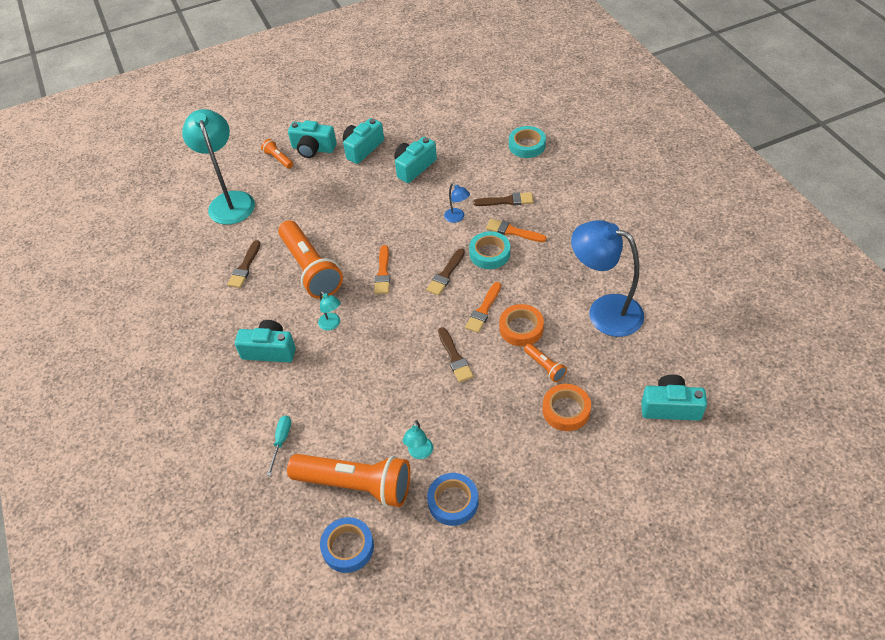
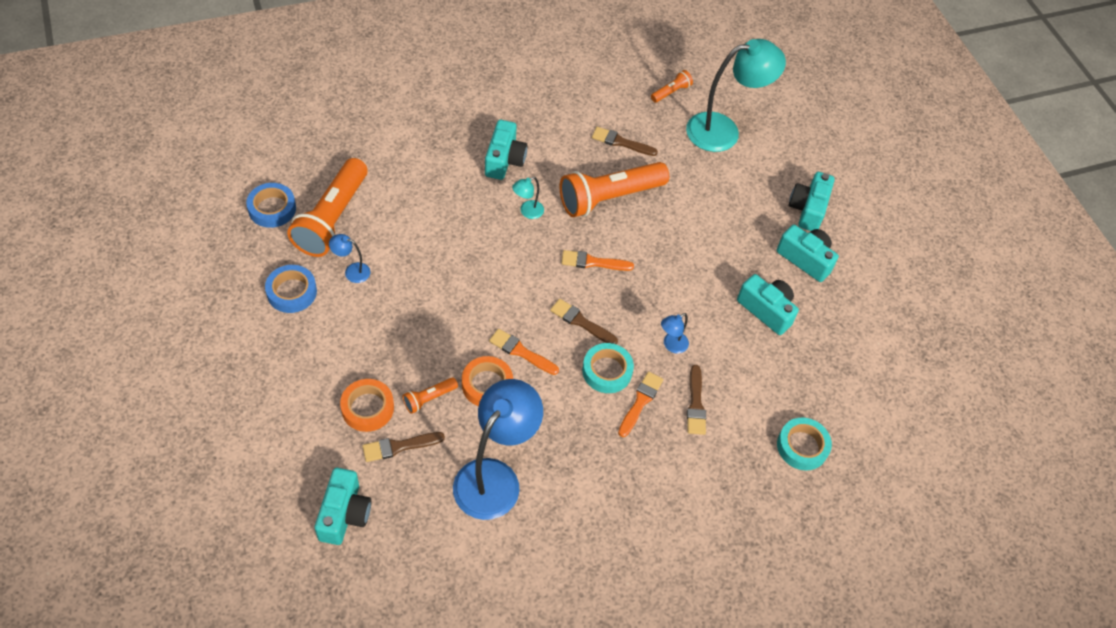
camera: 85 degrees right, 5 degrees up
orange flashlight [261,139,293,169] -> orange flashlight moved to [651,70,693,103]
turquoise screwdriver [267,415,291,476] -> none
turquoise lamp [403,420,433,459] -> blue lamp [329,234,370,283]
brown brush [438,327,474,382] -> brown brush moved to [362,432,445,462]

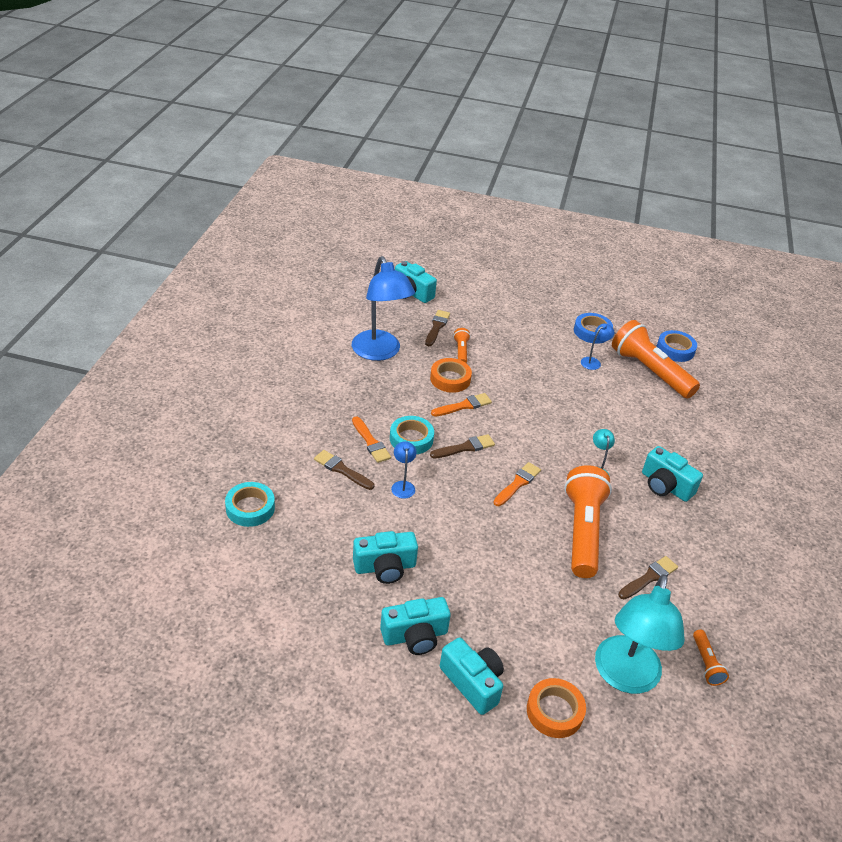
camera: 125 degrees right, 15 degrees down
orange tape [340,379,394,432] -> orange tape moved to [527,678,586,738]

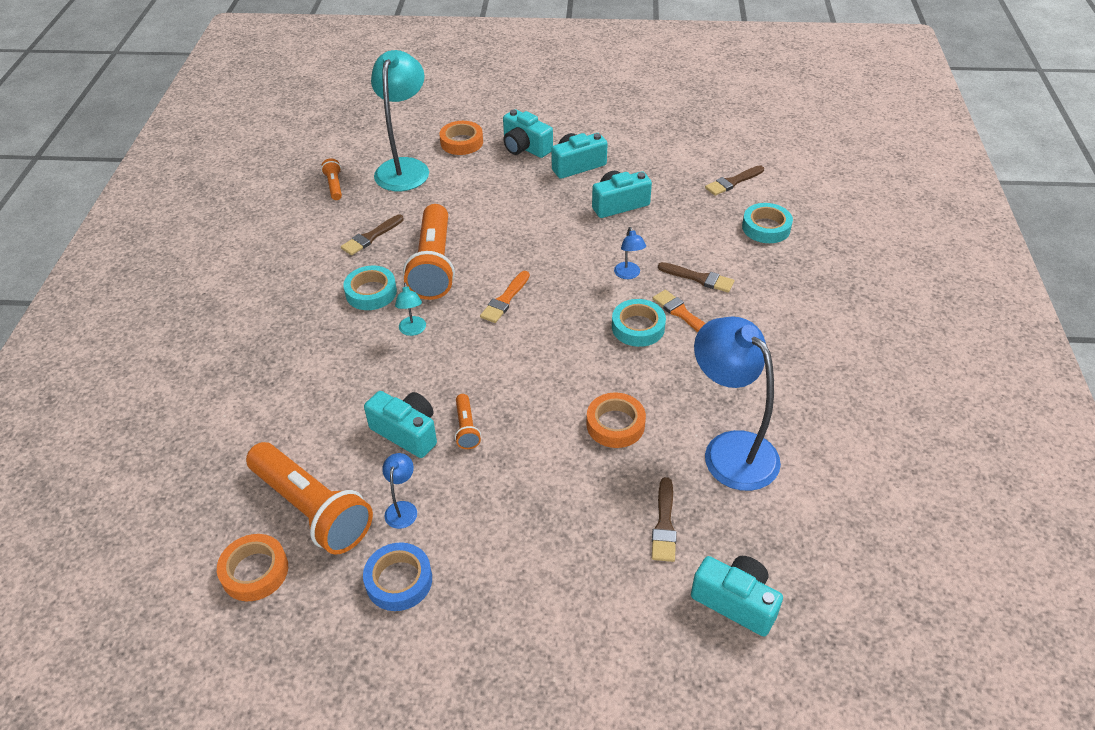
camera: 175 degrees right, 5 degrees up
brown brush [430,434,495,458] -> brown brush moved to [705,165,764,196]
orange brush [431,393,492,417] -> none
orange flashlight [453,328,470,363] -> orange flashlight moved to [455,394,481,449]
blue lamp [581,323,614,370] -> blue lamp turned 150 degrees clockwise [382,453,417,529]
turquoise camera [642,446,703,502] -> turquoise camera moved to [364,391,437,458]
blue tape [657,330,697,362] -> orange tape [217,534,288,601]
none -> turquoise tape [343,265,397,310]

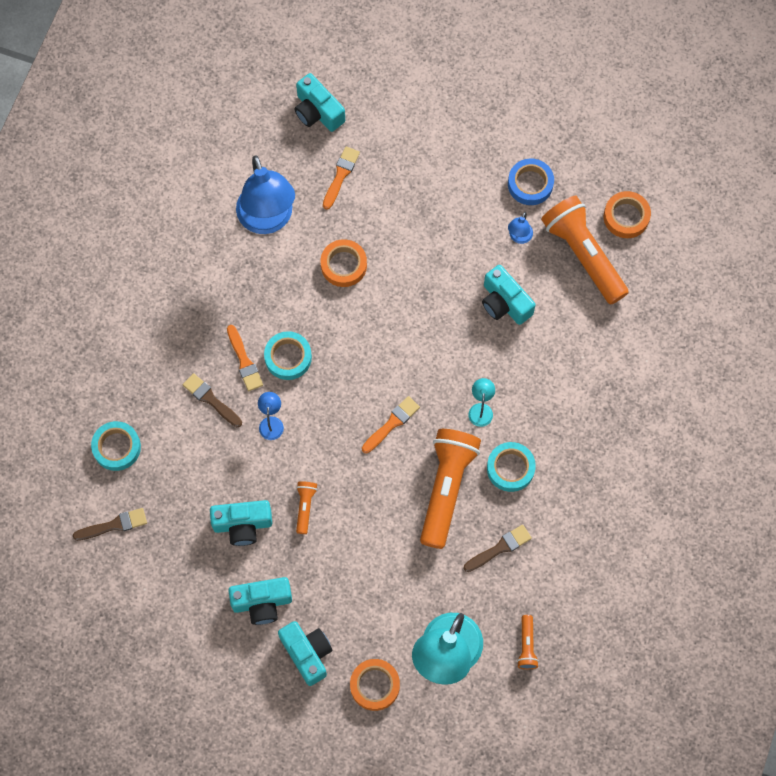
camera: 165 degrees left, 25 degrees up
orange flashlight [455,394,481,449] -> orange flashlight moved to [296,481,317,534]
brown brush [652,477,677,562] -> orange brush [323,146,360,210]

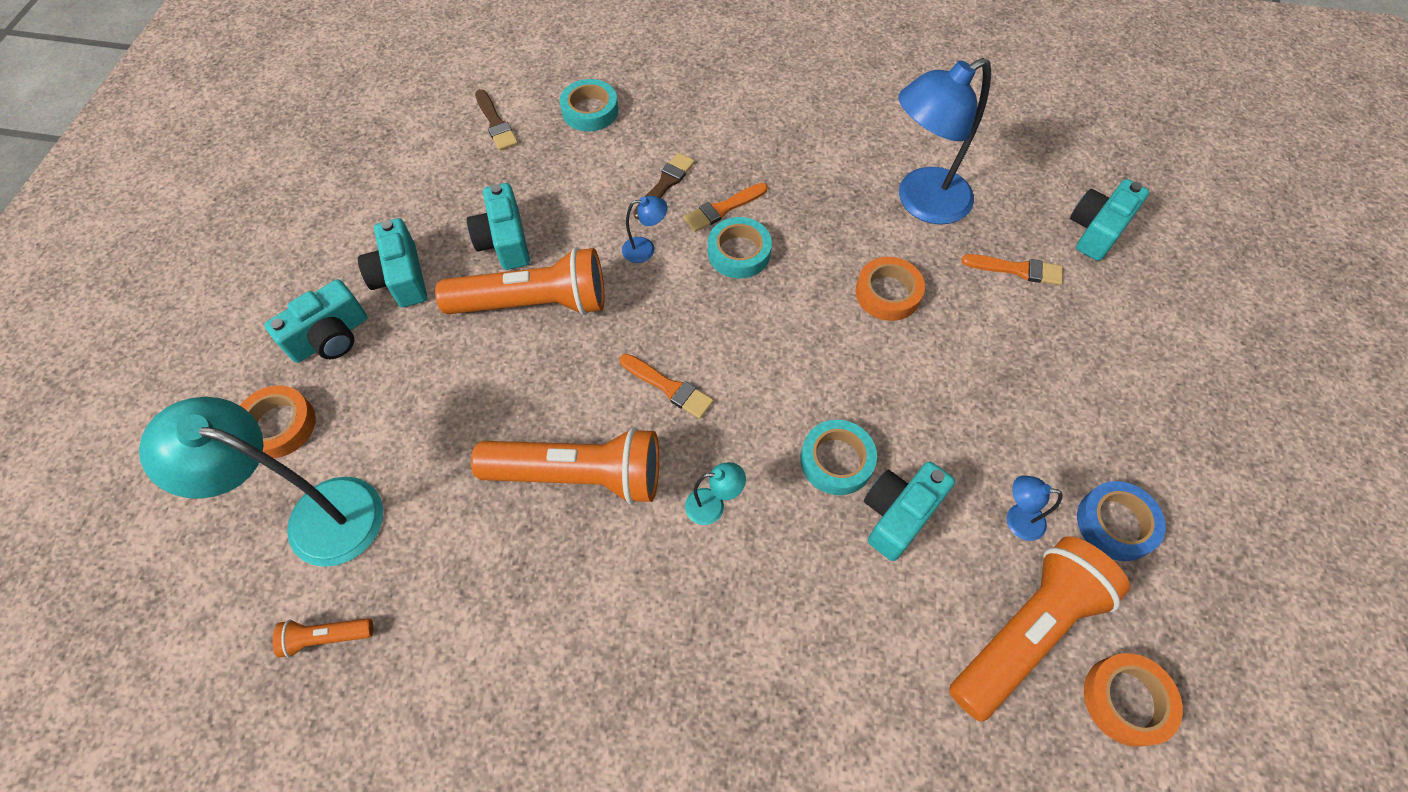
camera: 80 degrees right, 10 degrees down
orange flashlight [296,481,317,534] -> orange flashlight [435,247,605,315], size x2.26
brown brush [463,525,532,572] -> none
turquoise tape [487,442,536,492] -> turquoise tape moved to [800,420,877,495]

